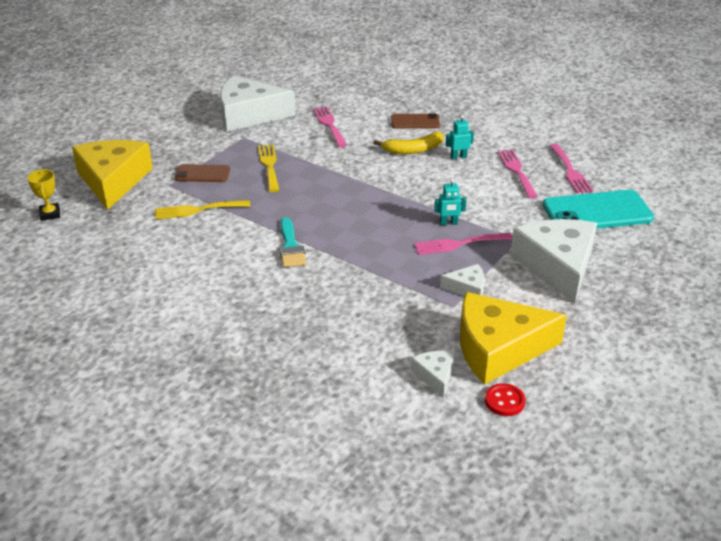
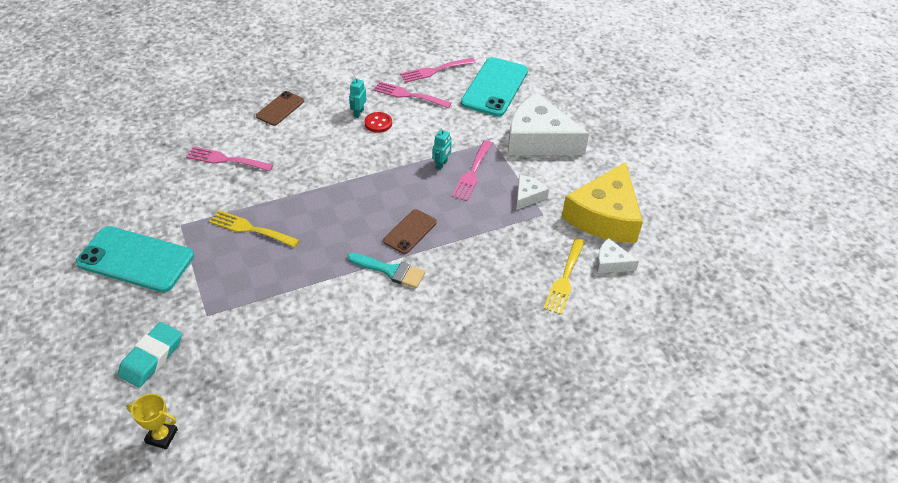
camera: 60 degrees left, 10 degrees up
yellow cheese [72,140,153,210] -> turquoise eraser [118,322,182,388]
yellow fork [155,200,250,219] -> yellow fork moved to [543,239,585,315]
brown phone [175,164,230,182] -> brown phone moved to [383,209,437,254]
white cheese [220,75,296,131] -> none
yellow banana [373,132,443,154] -> none
red button [485,383,525,416] -> red button moved to [365,112,392,133]
pink fork [550,144,594,194] -> pink fork turned 135 degrees clockwise [400,58,476,83]
none -> turquoise phone [76,226,194,292]

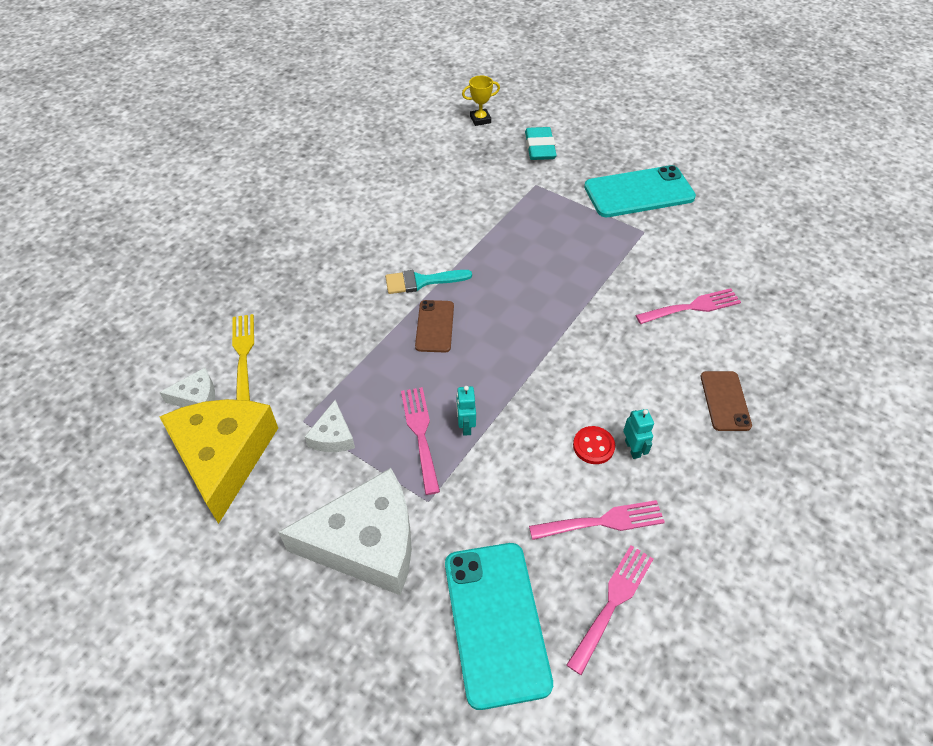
camera: 150 degrees right, 5 degrees up
yellow fork [209,210,300,248] -> none

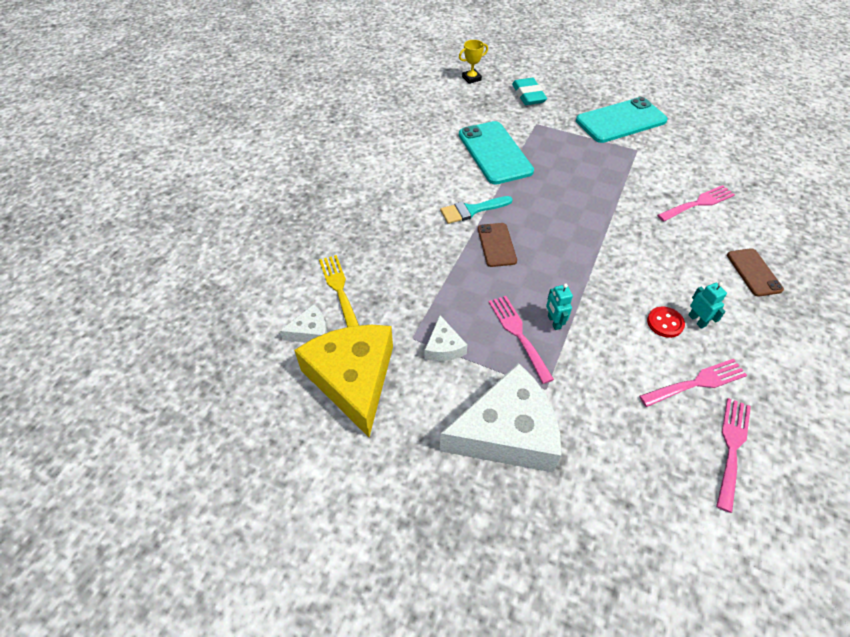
camera: 10 degrees left, 0 degrees up
turquoise phone [445,543,553,710] -> turquoise phone moved to [459,121,534,185]

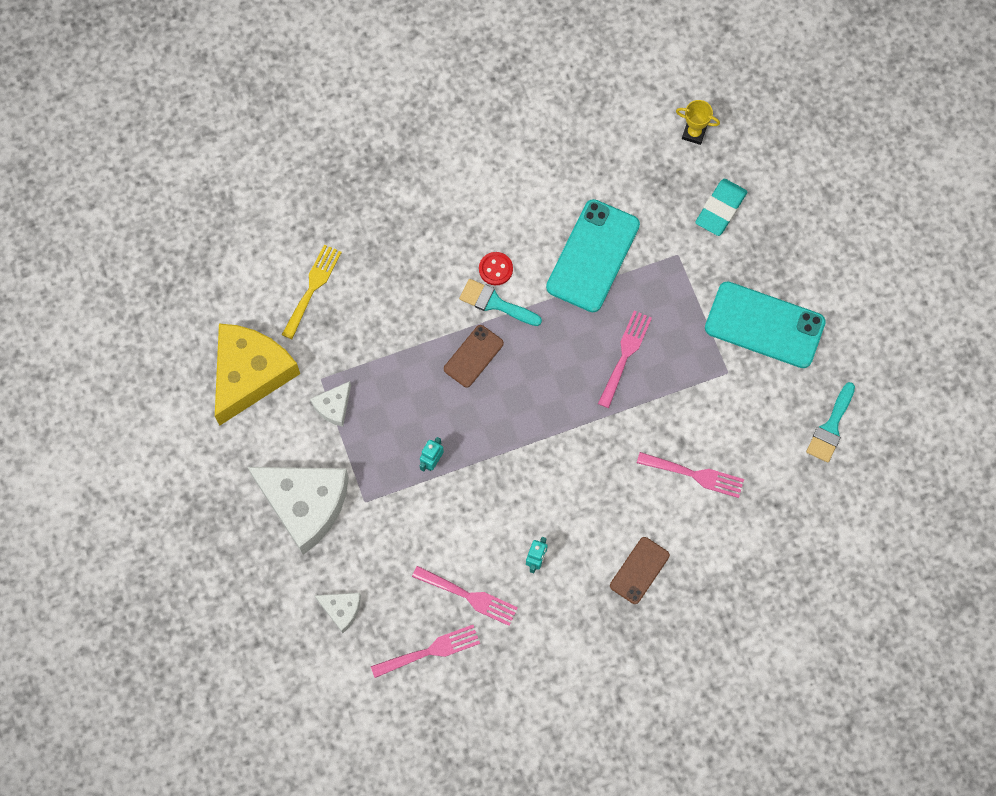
camera: 45 degrees right, 20 degrees up
white cheese [280,304,327,343] -> white cheese moved to [314,593,361,633]
pink fork [489,296,554,384] -> pink fork moved to [598,311,652,408]
red button [647,307,685,338] -> red button moved to [479,252,513,285]
none -> turquoise brush [806,382,855,463]

